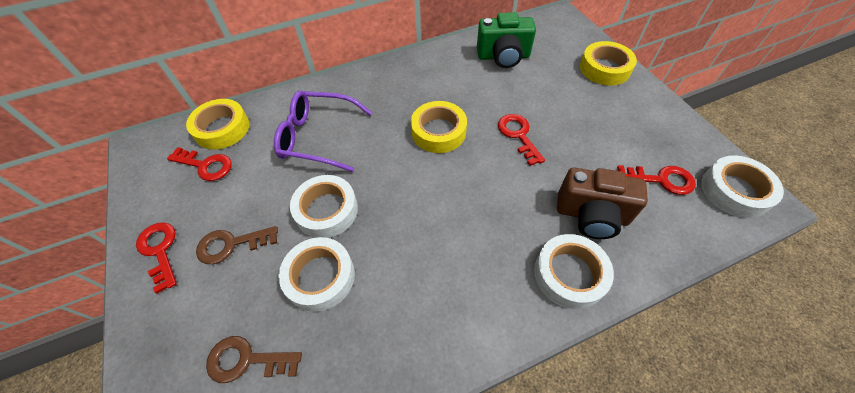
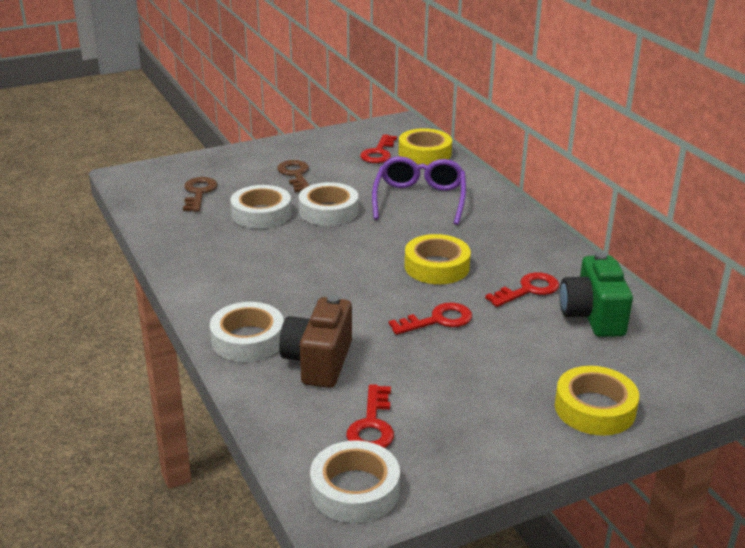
camera: 85 degrees right, 25 degrees down
red key [136,222,177,294] -> red key moved to [485,272,559,307]

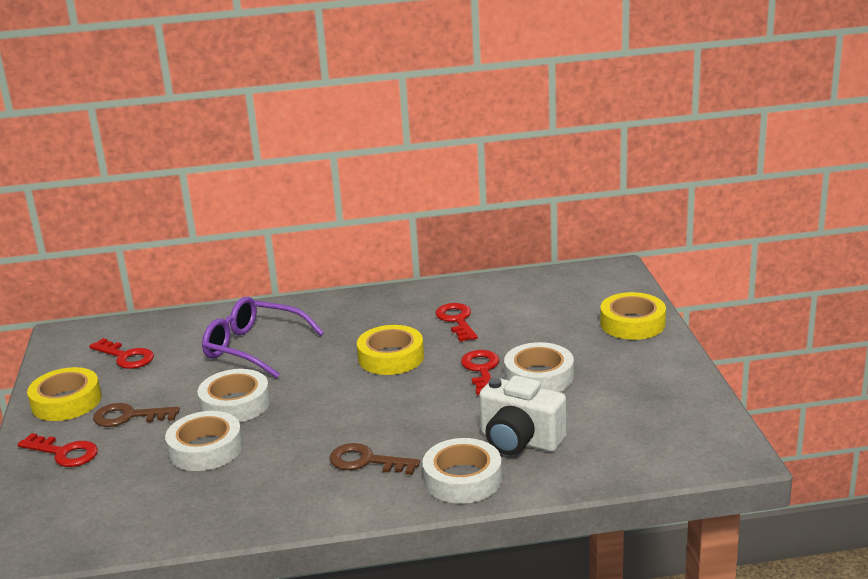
camera: 70 degrees left, 5 degrees down
brown key [183,177,217,212] -> brown key moved to [329,443,420,475]
brown camera [279,295,352,388] -> white camera [479,375,566,455]
white tape [310,441,400,523] -> white tape moved to [504,342,574,392]
red key [346,384,394,448] -> red key moved to [17,433,98,467]
yellow tape [399,128,452,165] -> yellow tape moved to [27,367,101,421]
green camera [560,252,633,337] -> none

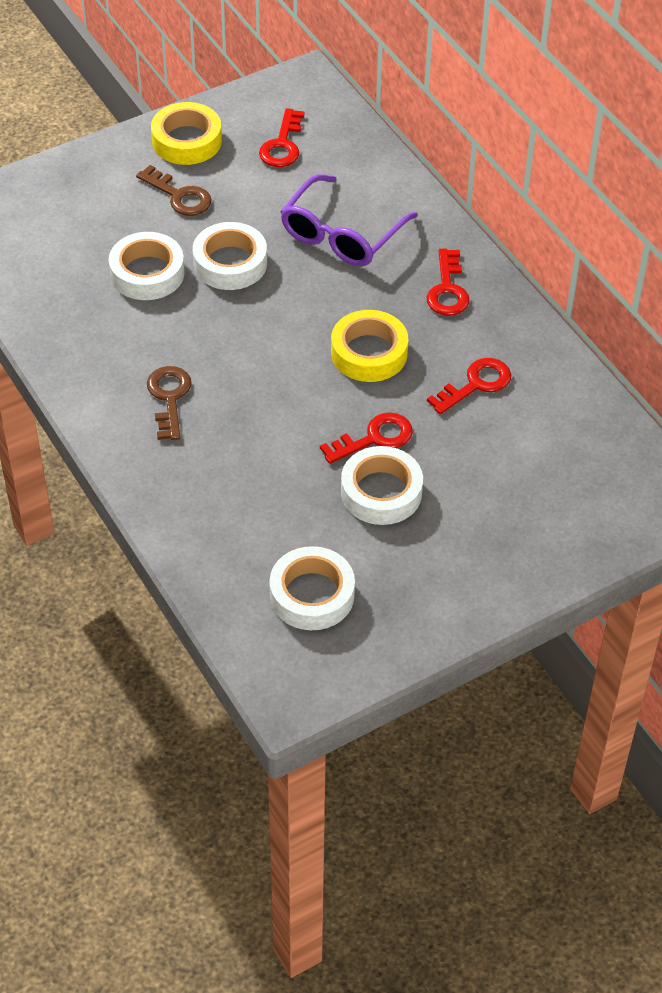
camera: 65 degrees right, 25 degrees up
red key [17,433,98,467] -> red key moved to [427,249,470,316]
brown key [93,403,180,427] -> brown key turned 150 degrees clockwise [136,165,212,216]
purple glasses [202,297,324,378] -> purple glasses turned 150 degrees counterclockwise [280,174,418,266]
white tape [422,438,502,504] -> white tape moved to [269,546,355,630]
white camera [479,375,566,455] -> none
yellow tape [600,292,666,340] -> none

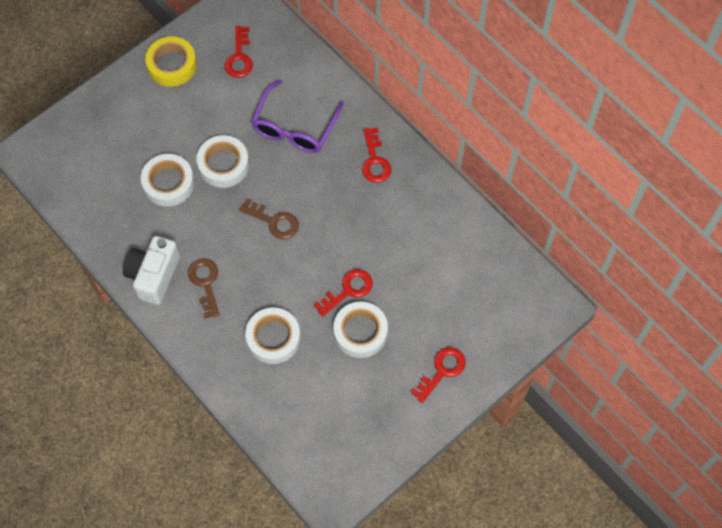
camera: 10 degrees left, 15 degrees up
brown key [136,165,212,216] -> brown key moved to [239,198,299,239]
white tape [269,546,355,630] -> white tape moved to [245,307,301,364]
yellow tape [331,310,408,382] -> none
red key [427,358,511,414] -> red key moved to [411,347,466,403]
none -> white camera [123,236,180,305]

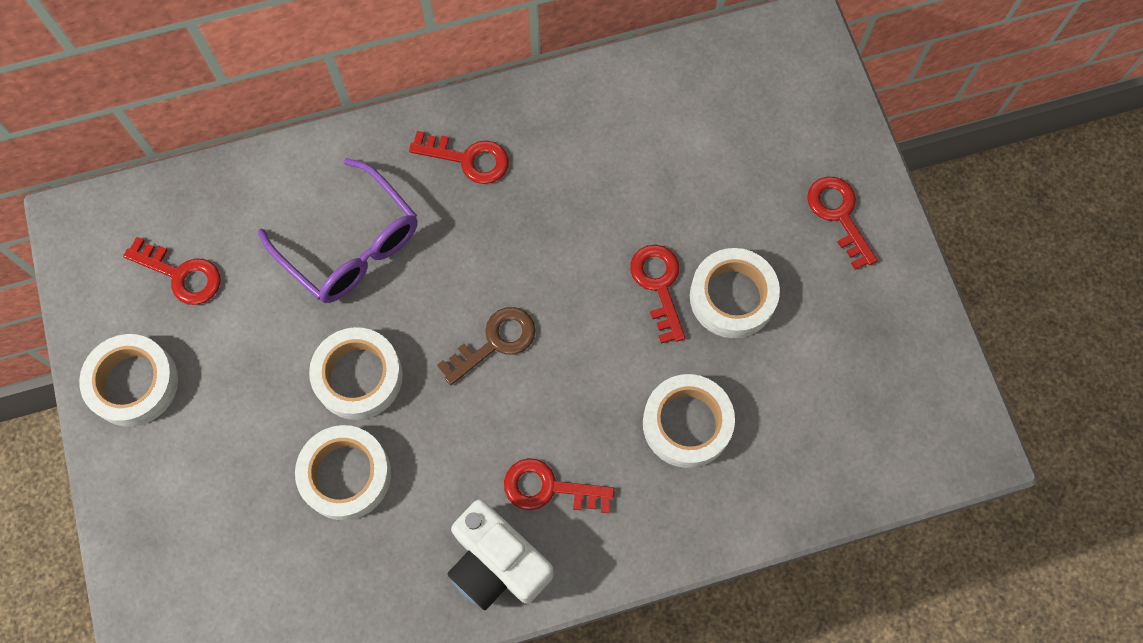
camera: 65 degrees left, 5 degrees up
yellow tape [145,36,197,87] -> white tape [79,334,178,427]
brown key [188,258,220,319] -> red key [504,458,615,513]

